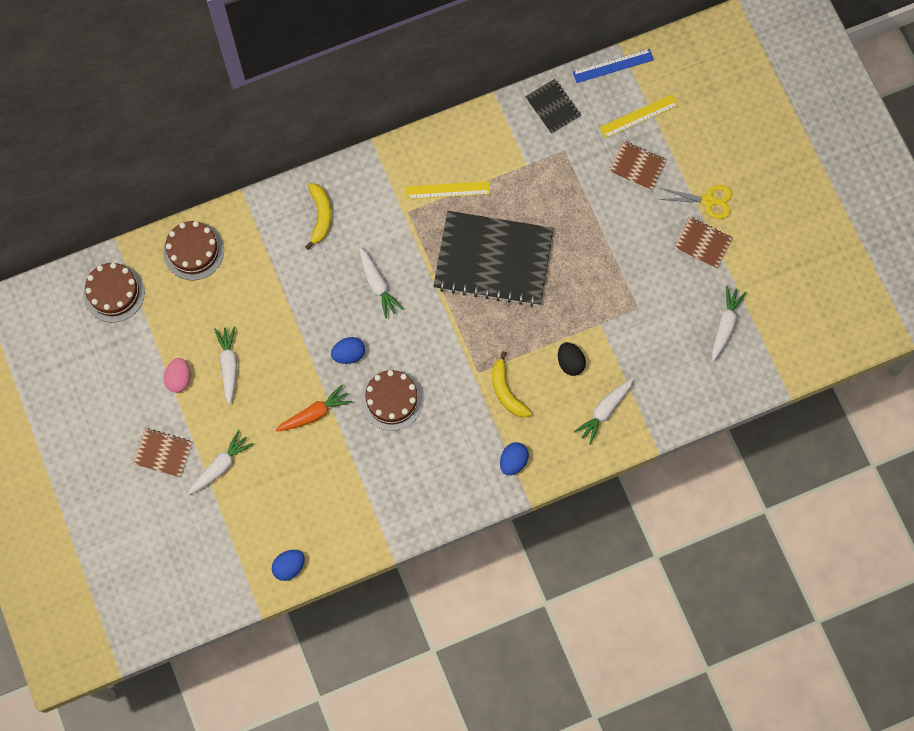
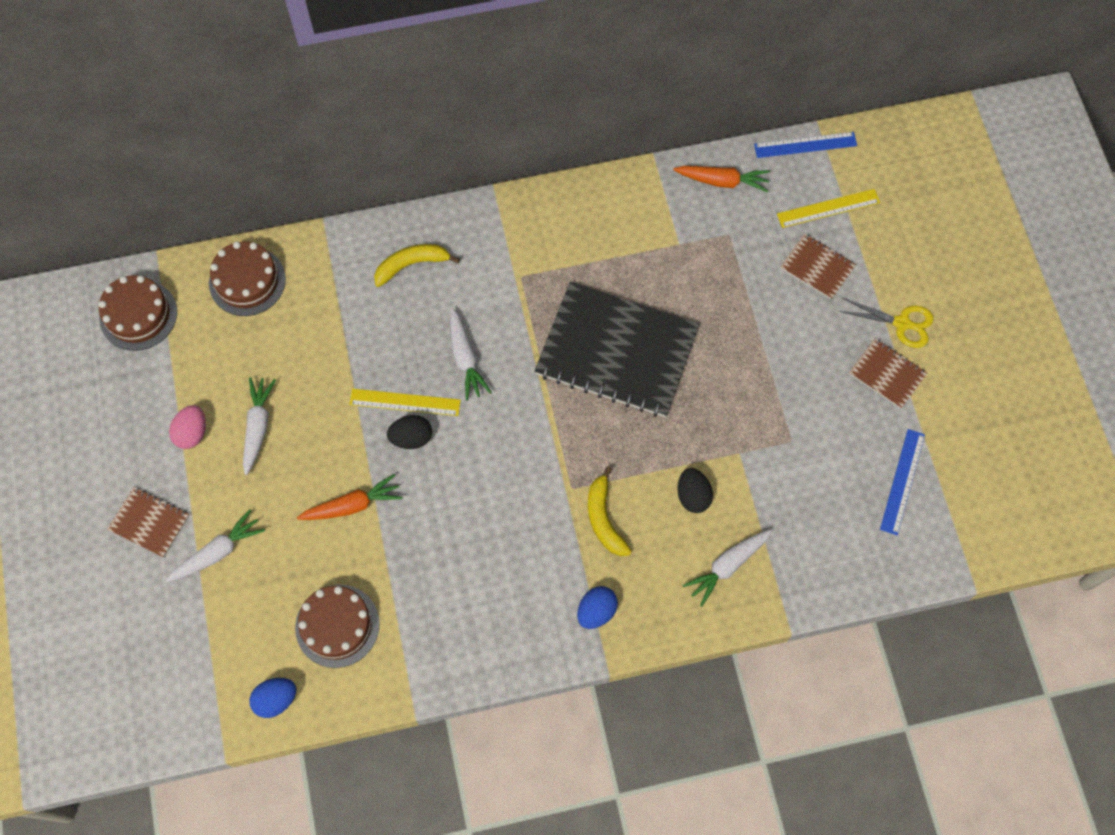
camera: 10 degrees right, 5 degrees down
yellow banana [305,183,332,249] -> yellow banana turned 120 degrees counterclockwise [374,244,460,287]
blue egg [331,337,365,364] -> black egg [387,415,432,449]
brown cake [361,370,423,431] -> brown cake moved to [295,585,380,668]
yellow ruler [406,181,490,199] -> yellow ruler moved to [350,389,461,416]
black notebook [525,79,581,134] -> orange carrot [674,166,770,193]
white carrot [712,286,747,361] -> blue ruler [880,429,925,535]

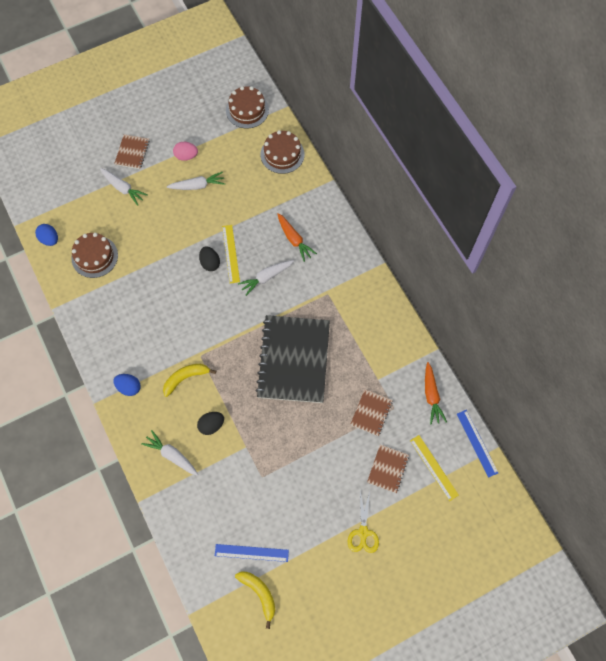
camera: 75 degrees right, 0 degrees up
orange carrot [297,474,403,520] -> orange carrot moved to [278,213,317,262]
yellow banana [374,244,460,287] -> yellow banana moved to [235,572,275,629]
brown notebook [849,338,927,409] -> brown notebook moved to [350,389,393,436]

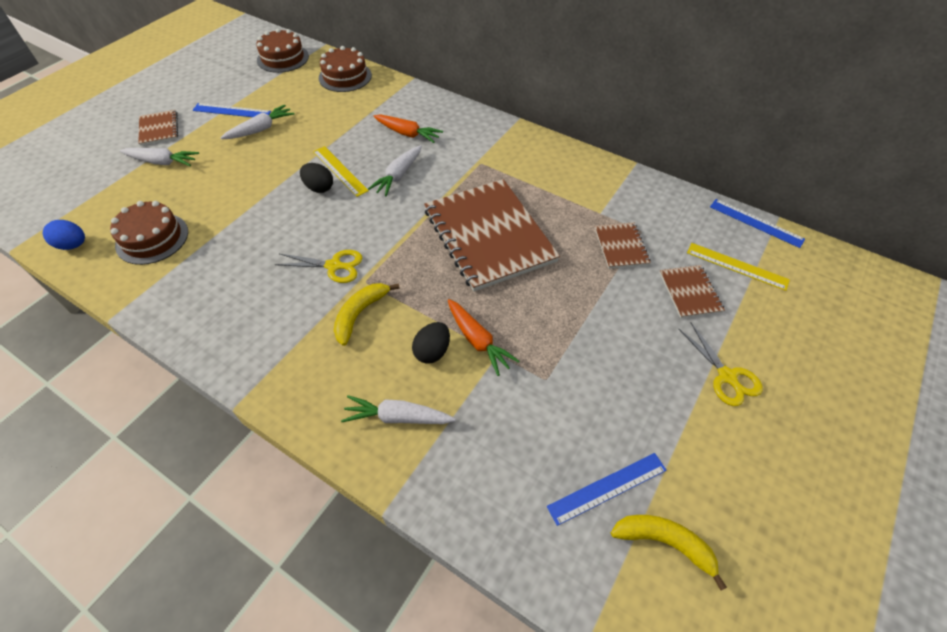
camera: 30 degrees left, 15 degrees down
blue egg [113,374,141,396] -> none
pink egg [173,142,198,161] -> blue ruler [193,103,271,117]
black notebook [255,315,330,403] -> brown notebook [424,179,560,292]
orange carrot [425,362,447,425] -> orange carrot moved to [448,299,519,376]
none -> yellow scissors [274,250,362,283]

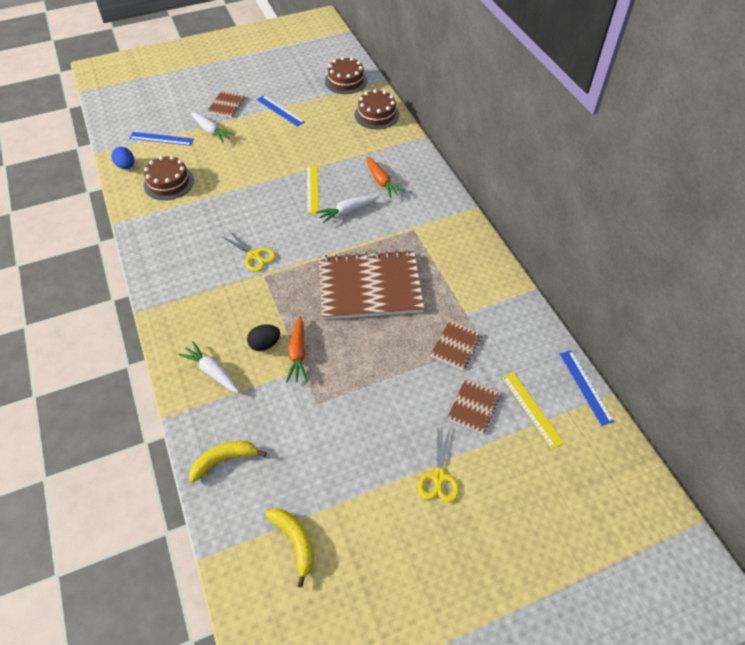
camera: 35 degrees right, 0 degrees up
white carrot [221,105,294,139] -> none
black egg [300,163,333,193] -> none
yellow banana [334,283,400,346] -> yellow banana moved to [189,441,267,483]
brown notebook [424,179,560,292] -> brown notebook turned 75 degrees clockwise [318,250,424,320]
blue ruler [547,453,667,526] -> blue ruler moved to [129,132,194,146]

